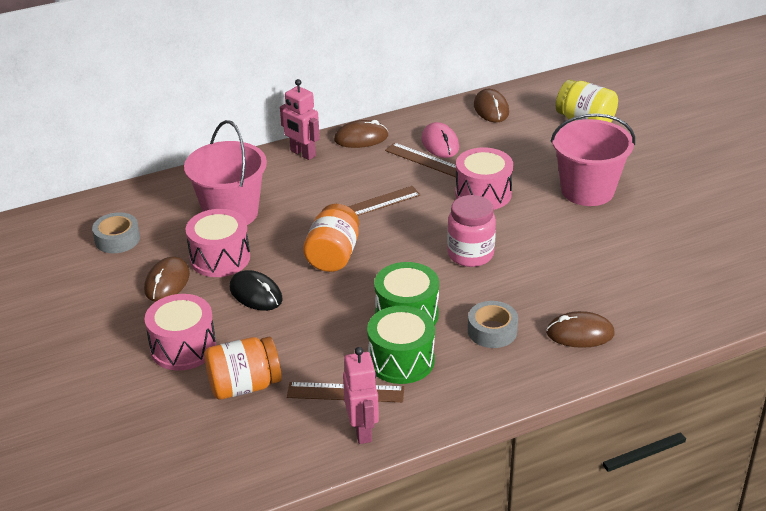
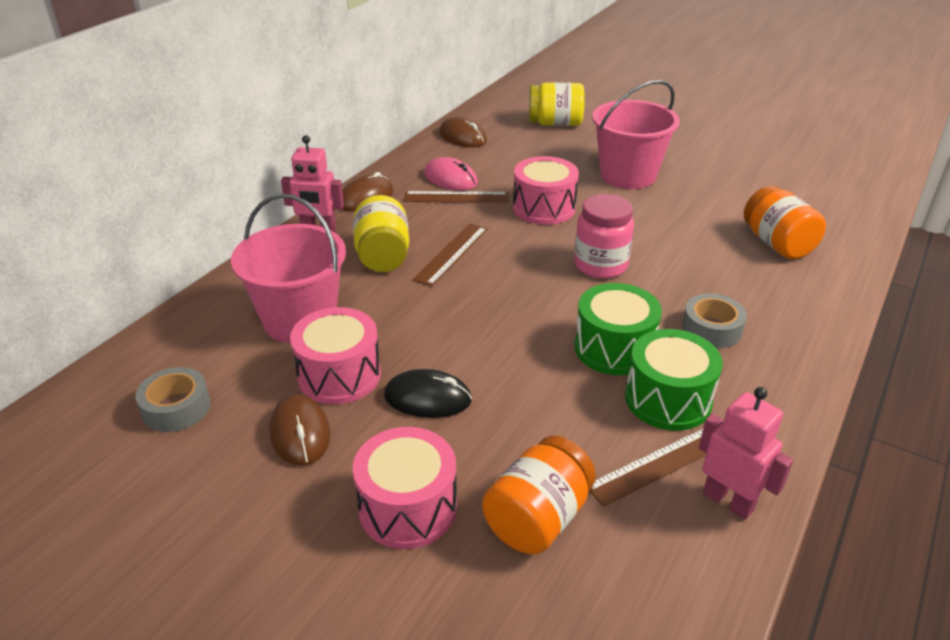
camera: 35 degrees left, 0 degrees up
orange jar [303,204,359,272] -> orange jar moved to [744,186,826,259]
brown mouse [546,311,615,348] -> none
none -> yellow jar [353,195,409,272]

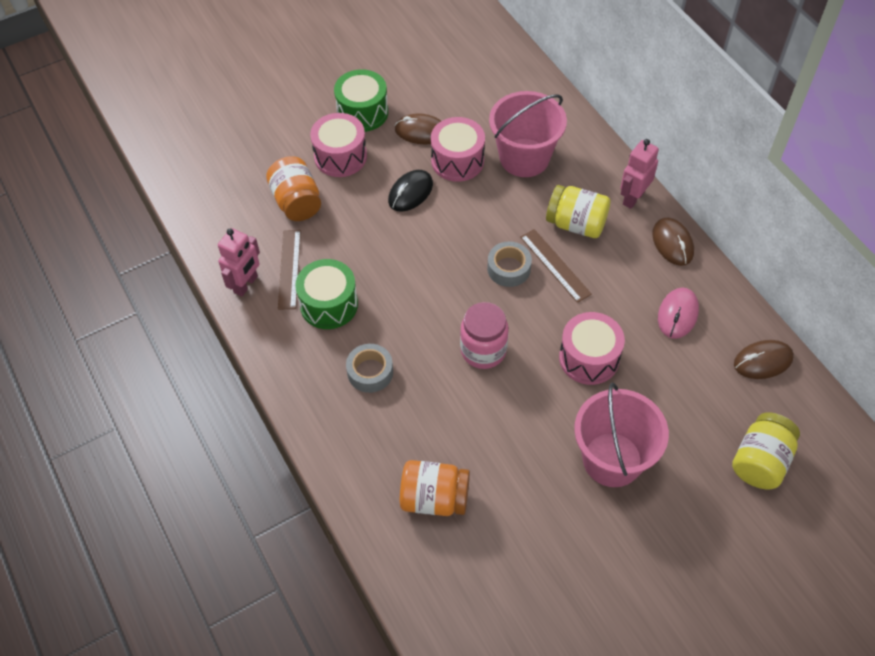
camera: 120 degrees right, 20 degrees up
grey tape [135,367,211,432] -> grey tape moved to [487,242,532,287]
brown ruler [404,191,509,203] -> none
pink mouse [424,157,478,190] -> pink mouse turned 45 degrees counterclockwise [658,288,699,339]
green drum [575,283,662,375] -> green drum moved to [334,69,388,132]
pink robot [699,387,793,520] -> pink robot turned 45 degrees counterclockwise [218,228,260,296]

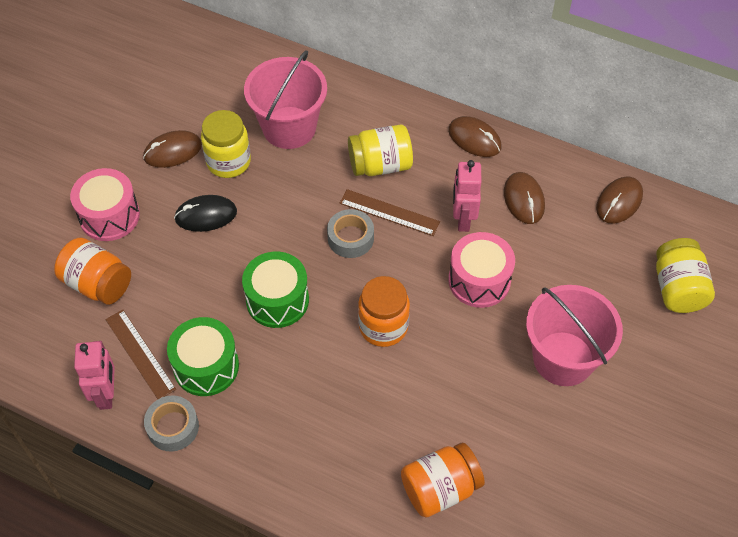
camera: 35 degrees left, 0 degrees up
green drum [334,69,388,132] -> green drum moved to [242,252,309,328]
grey tape [346,344,393,393] -> grey tape moved to [144,395,199,452]
black mouse [388,170,433,212] -> black mouse turned 75 degrees clockwise [174,195,237,232]
pink drum [431,117,485,182] -> yellow jar [201,110,251,178]
pink jar [460,302,509,369] -> orange jar [358,276,410,347]
pink robot [620,139,659,209] -> pink robot moved to [453,160,481,232]
pink mouse [658,288,699,339] -> brown mouse [504,172,545,224]

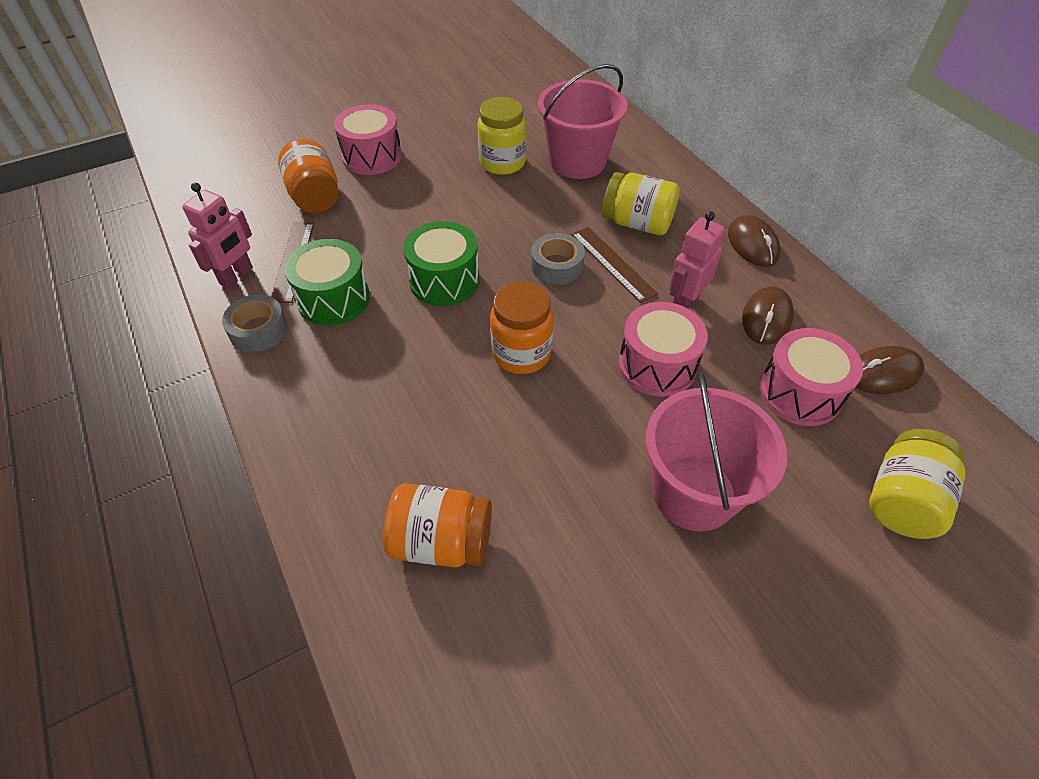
camera: 35 degrees right, 5 degrees down
brown mouse [143,130,202,168] -> none
black mouse [174,195,237,232] -> none
none -> pink drum [760,328,863,426]

